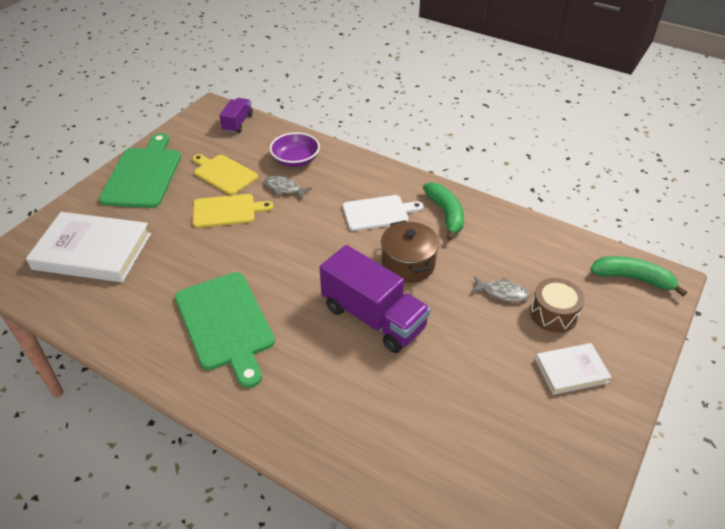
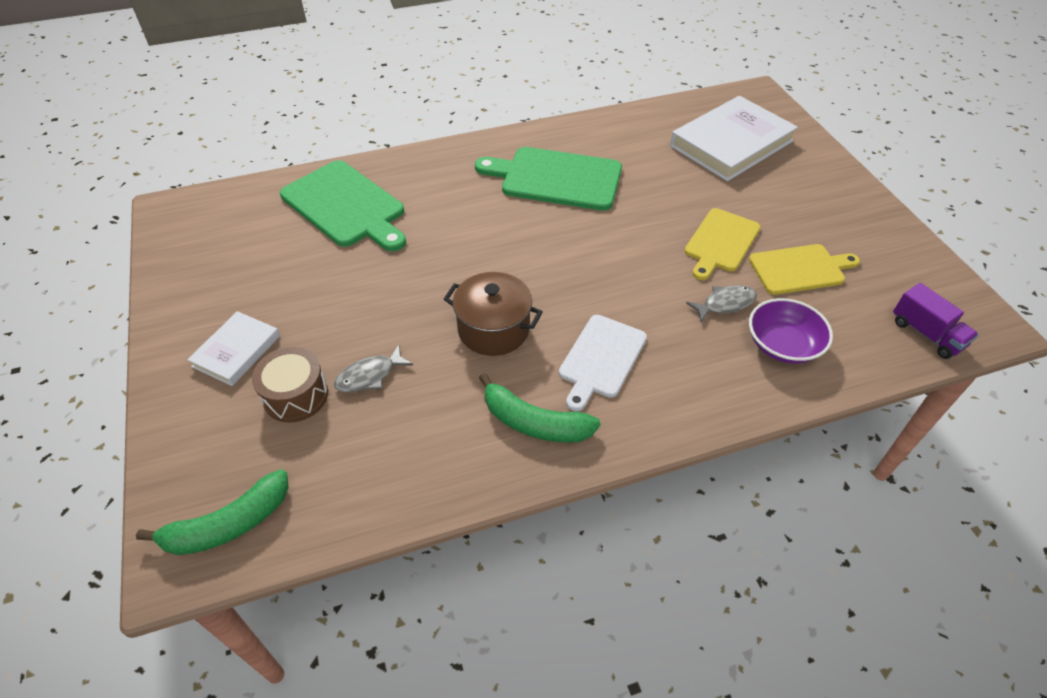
camera: 130 degrees right, 5 degrees up
green cutting board [99,133,181,208] -> green cutting board moved to [280,160,406,251]
purple truck [320,245,430,353] -> none

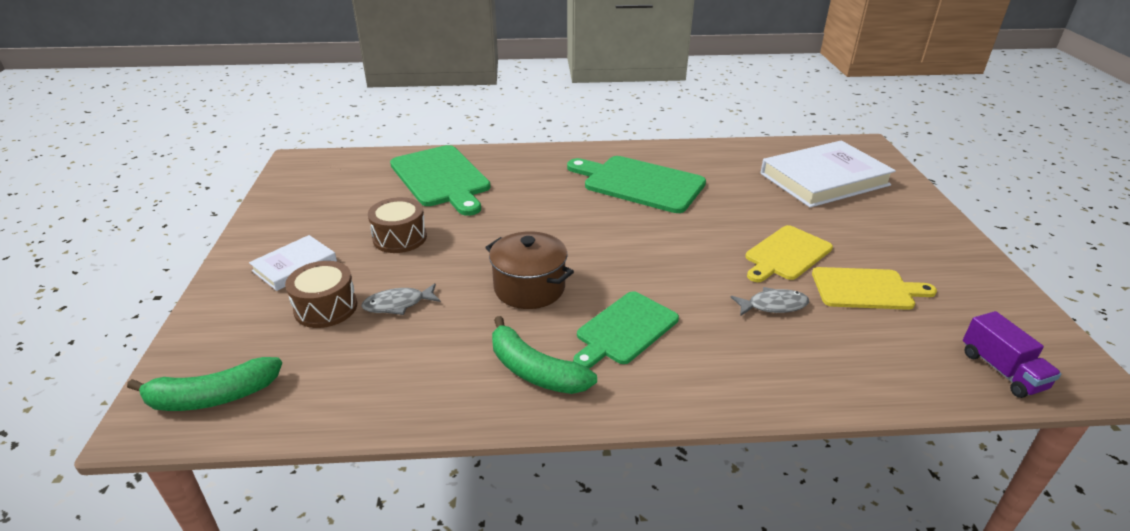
camera: 15 degrees right, 15 degrees down
white cutting board [559,315,647,411] -> green cutting board [573,291,679,369]
purple bowl [749,298,833,364] -> none
none -> brown drum [368,197,427,253]

